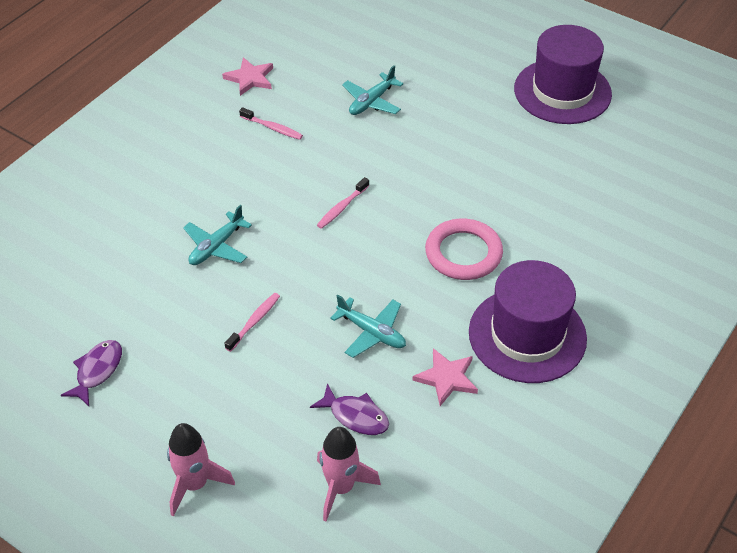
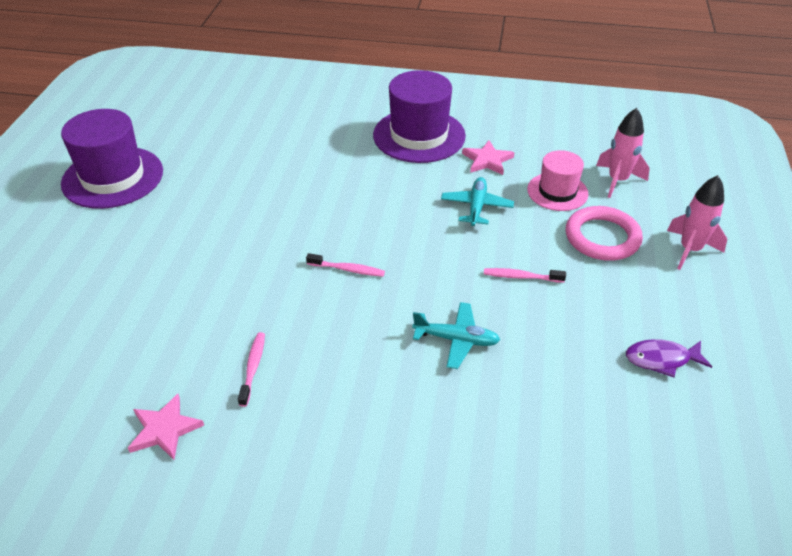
camera: 115 degrees left, 5 degrees down
purple fish [310,383,389,435] -> pink hat [527,150,589,211]
turquoise plane [342,65,403,115] -> none
pink ring [425,219,503,280] -> pink ring moved to [566,206,643,261]

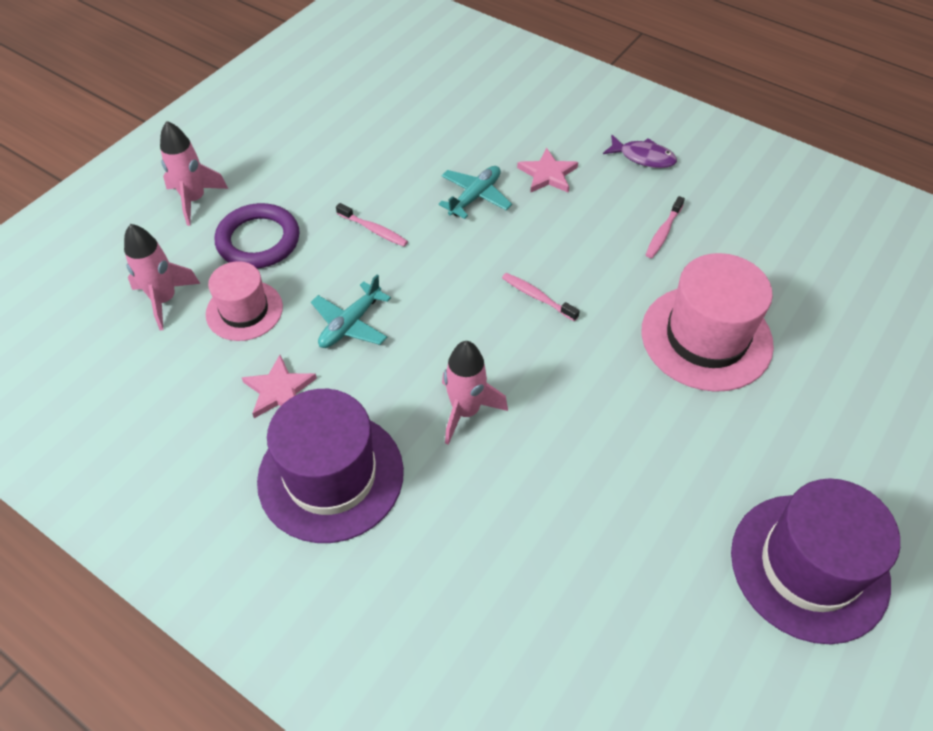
camera: 155 degrees left, 10 degrees up
pink star [128,394,204,460] -> pink star moved to [517,148,578,193]
turquoise plane [412,302,500,369] -> turquoise plane turned 90 degrees clockwise [439,166,512,219]
pink ring [566,206,643,261] -> purple ring [215,203,300,268]
purple fish [626,339,712,377] -> purple fish moved to [603,135,677,168]
none -> pink rocket [442,341,508,445]
none -> pink hat [641,253,774,392]

